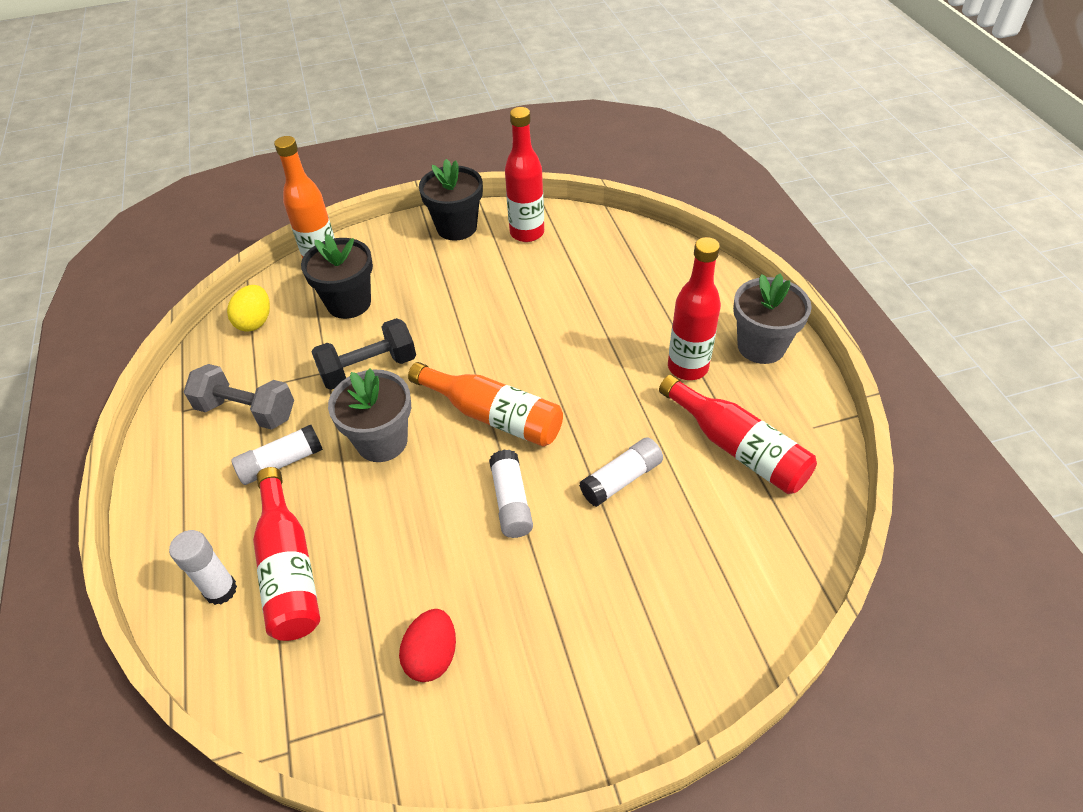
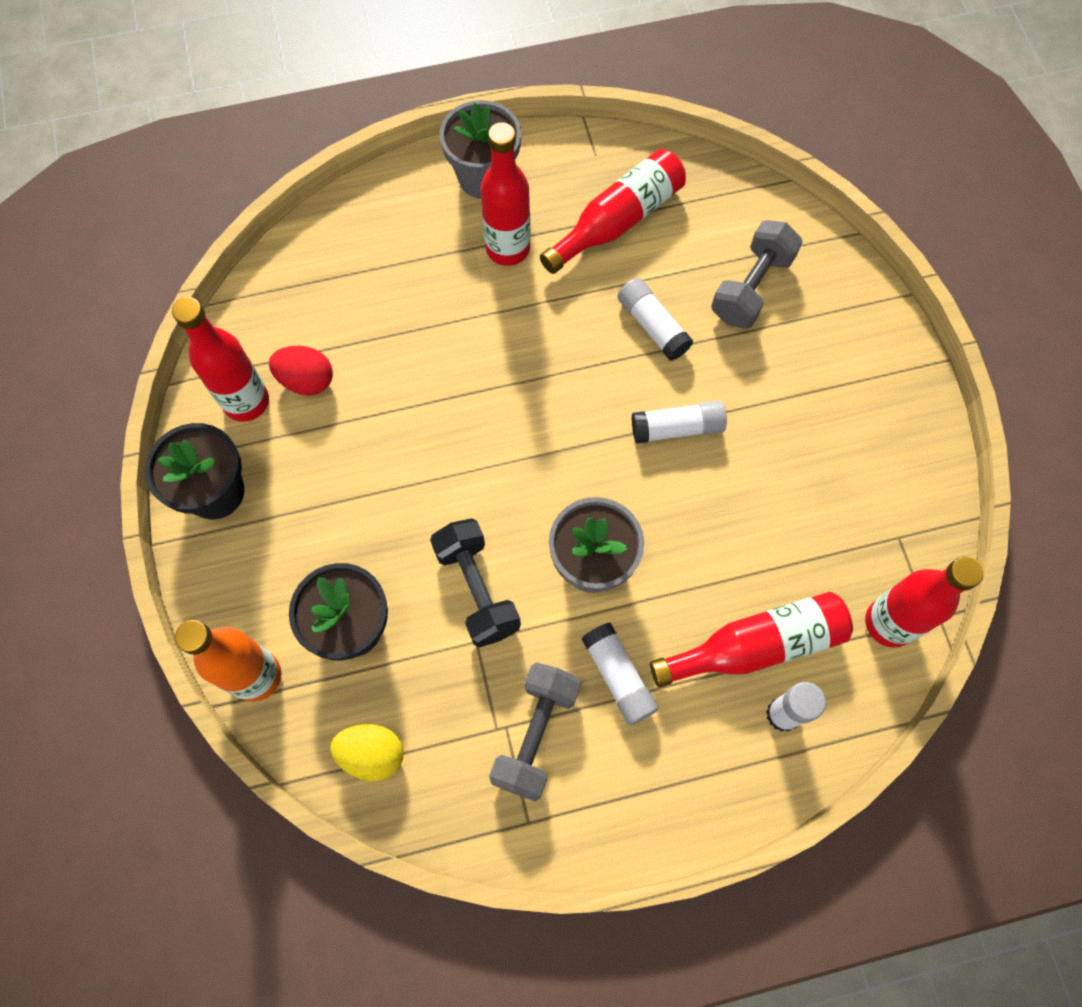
camera: 90 degrees left, 20 degrees up
red egg [399,609,456,682] -> red egg moved to [269,346,333,396]
orange bottle [408,362,563,447] -> none
none -> grey dumbbell [711,220,803,329]
none -> red bottle [865,556,984,648]

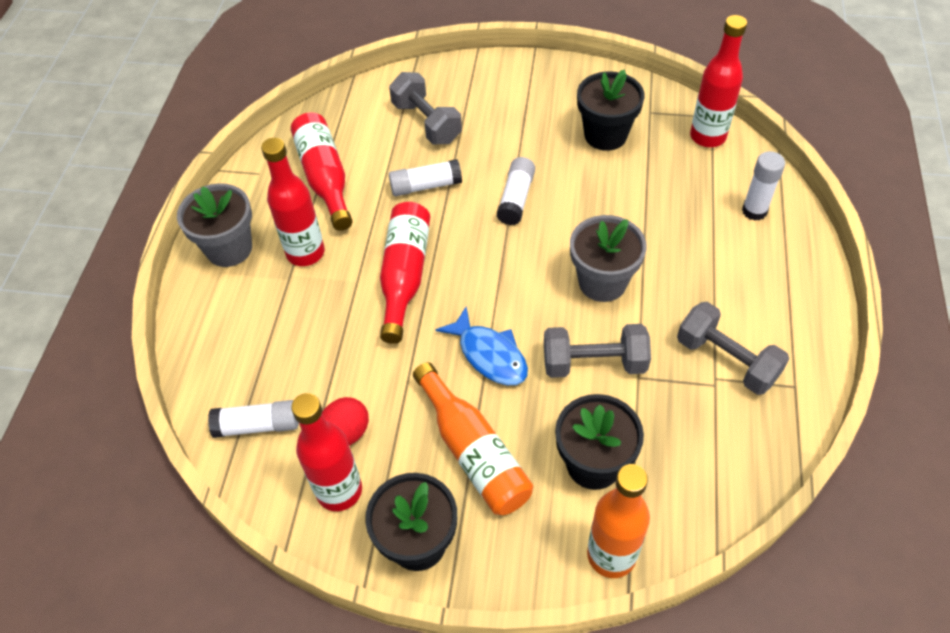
camera: 65 degrees left, 15 degrees down
yellow egg [330,724,404,781] -> none
black dumbbell [430,518,521,648] -> grey dumbbell [544,324,651,378]
white glue stick [582,623,658,725] -> white glue stick moved to [208,400,299,438]
red bottle [650,592,853,688] -> red bottle moved to [380,202,430,344]
none -> orange bottle [413,362,533,515]
none -> blue fish [436,307,528,385]
none -> black flower pot [577,69,644,151]

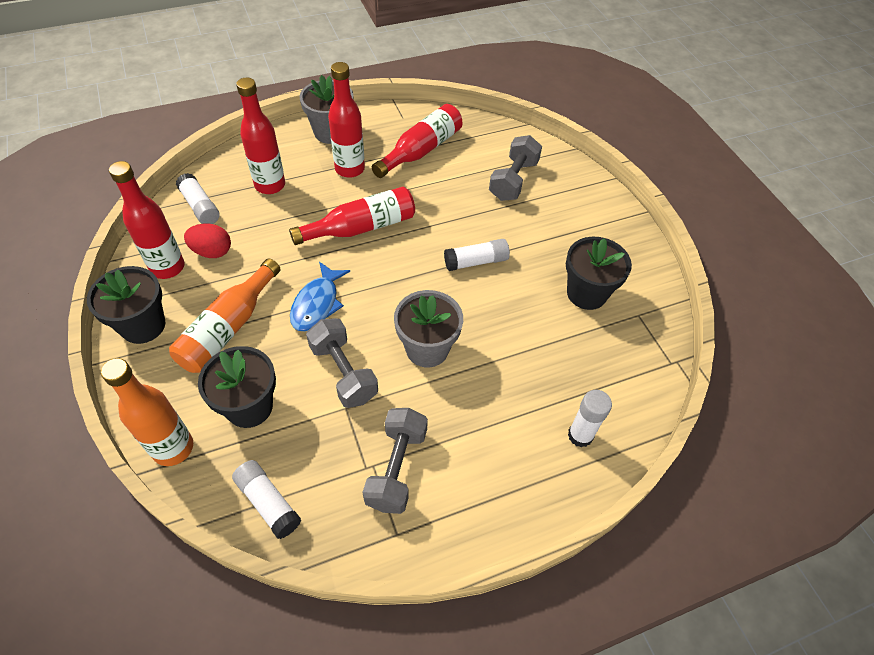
camera: 55 degrees right, 0 degrees up
white glue stick [389,159,462,196] -> white glue stick moved to [232,460,301,539]
red bottle [690,15,747,147] -> red bottle moved to [236,78,285,194]

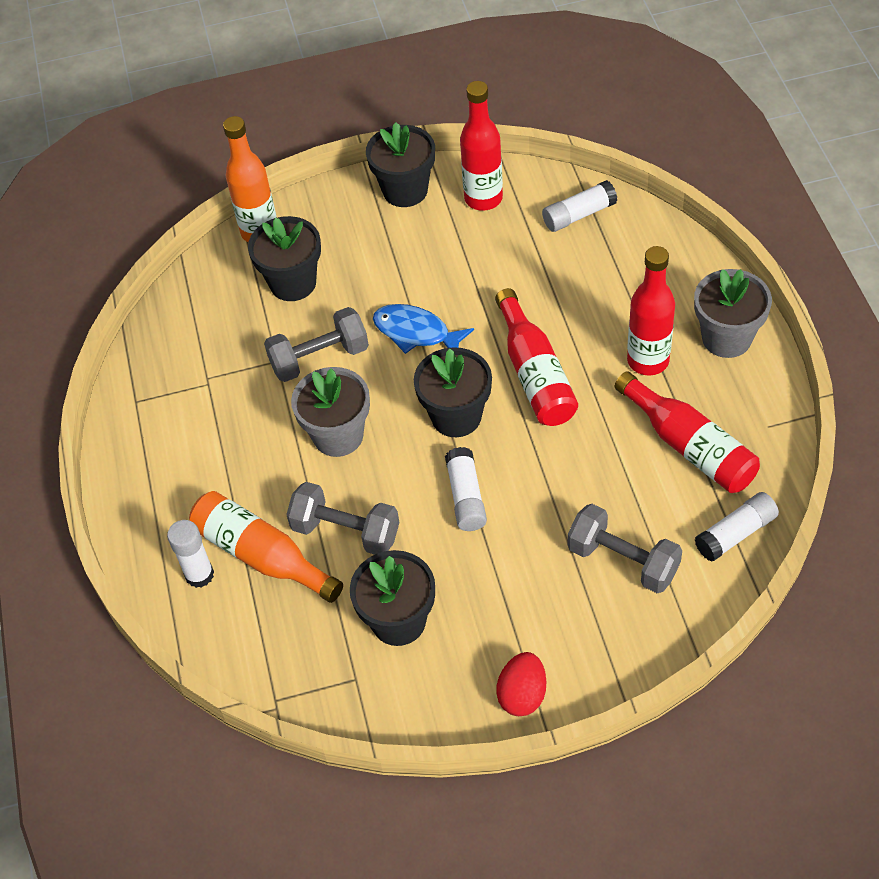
camera: 105 degrees right, 0 degrees up
orange bottle [169,258,280,373] -> orange bottle moved to [189,491,343,603]
red egg [184,223,231,258] -> red egg moved to [496,652,546,716]
white glue stick [232,460,301,539] -> white glue stick moved to [695,492,779,562]
red bottle [236,78,285,194] -> none
grey dumbbell [363,408,428,514] -> grey dumbbell moved to [286,482,399,555]
none -> black flower pot [414,347,492,437]

